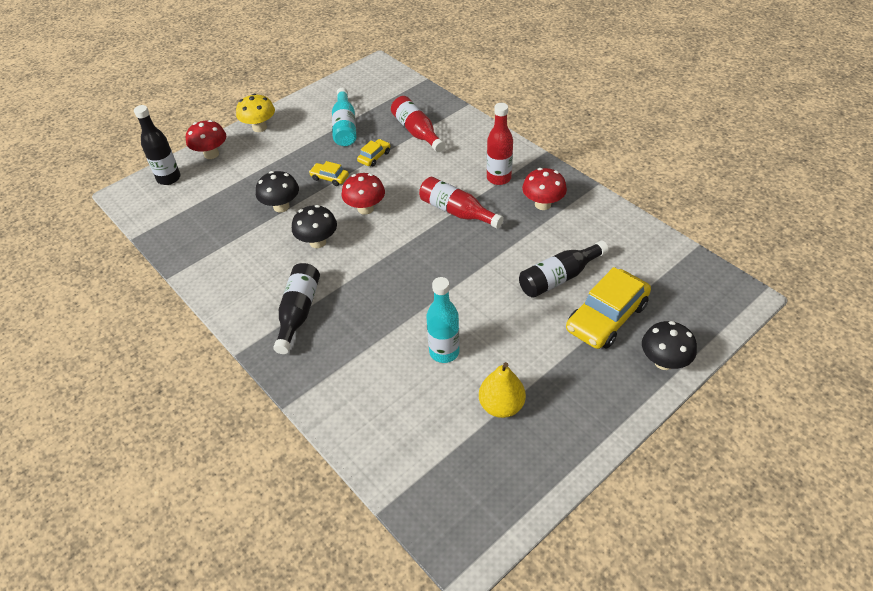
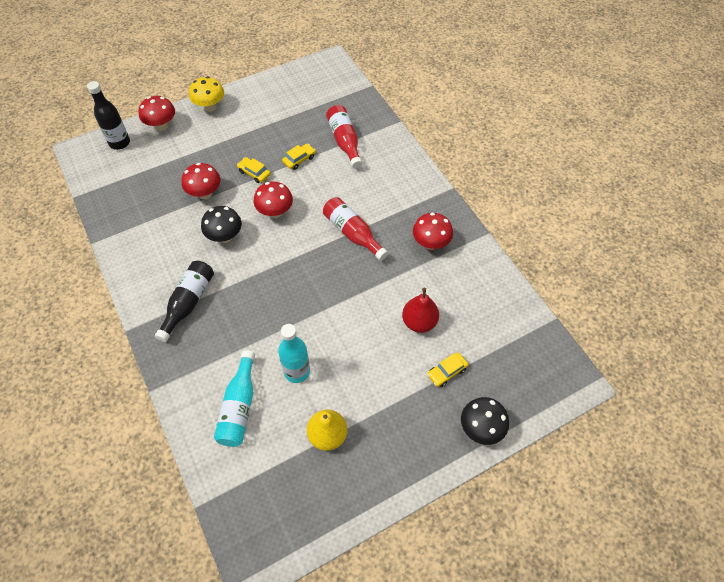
camera: 10 degrees right, 10 degrees up
black mushroom [256,171,299,212] -> red mushroom [182,163,220,199]
turquoise bottle [332,88,356,146] -> turquoise bottle moved to [214,350,255,447]
red bottle [487,103,513,185] -> none
black bottle [519,241,608,298] -> red pear [402,288,439,333]
yellow car [566,267,651,349] -> yellow car [427,352,468,387], size x0.48

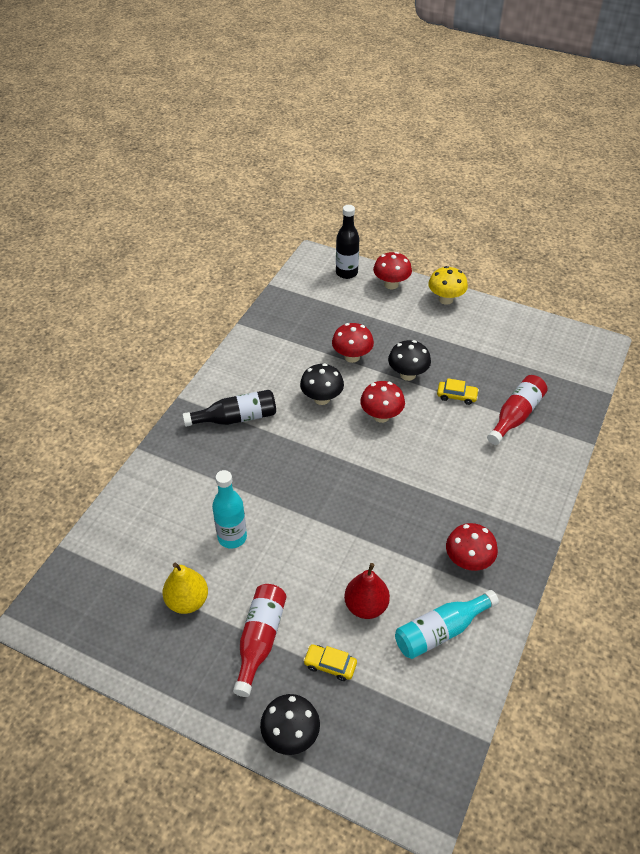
camera: 55 degrees right, 10 degrees down
turquoise bottle [214,350,255,447] -> turquoise bottle moved to [395,590,499,659]
yellow car [237,157,271,183] -> black mushroom [388,340,431,381]
red bottle [323,197,388,261] -> red bottle moved to [233,584,287,697]

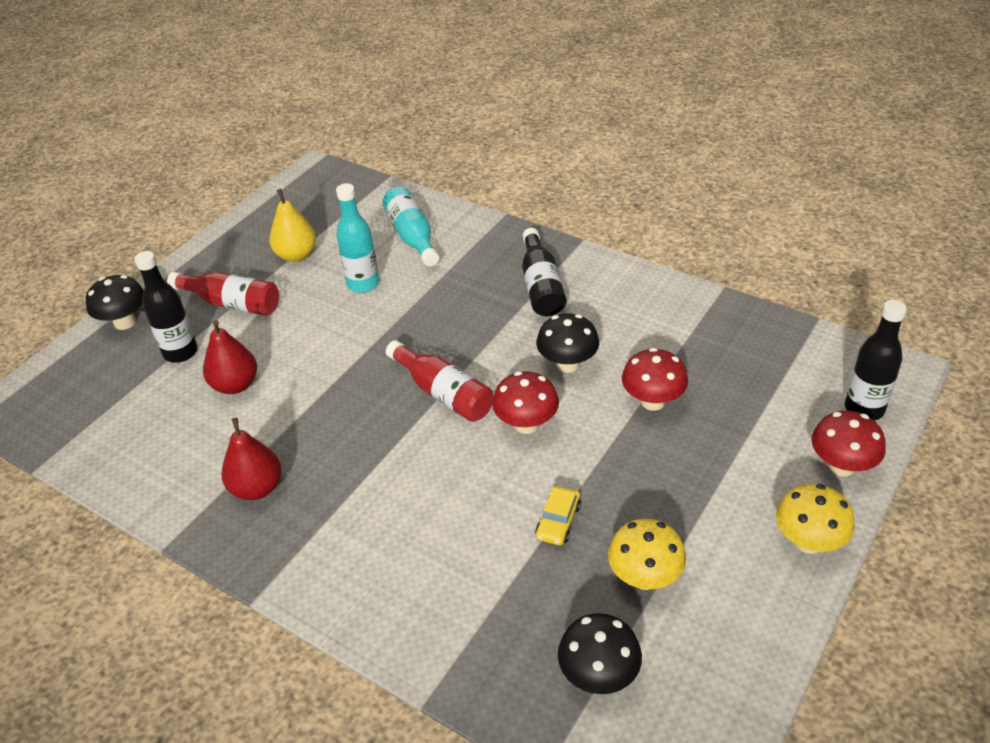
camera: 100 degrees right, 5 degrees down
yellow car [303,644,357,681] -> black bottle [134,251,198,363]
black mushroom [388,340,431,381] -> black mushroom moved to [558,613,642,694]
turquoise bottle [395,590,499,659] -> turquoise bottle moved to [382,187,439,266]
red mushroom [446,523,498,571] -> red pear [221,418,282,500]
red bottle [487,375,548,445] -> red bottle moved to [386,340,493,422]
none -> yellow mushroom [608,519,686,590]

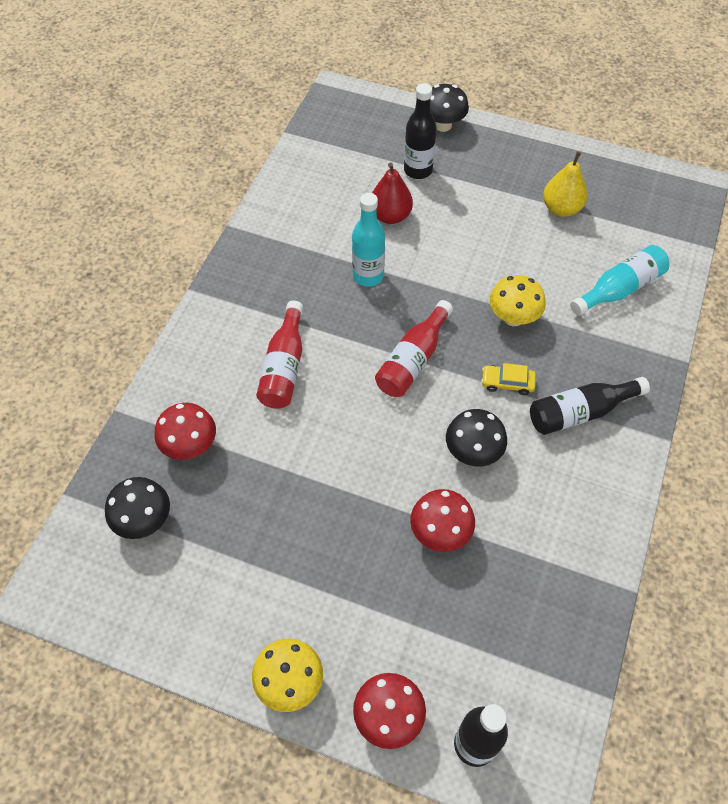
camera: 75 degrees right, 15 degrees up
red bottle [167,272,279,316] -> red bottle moved to [256,301,303,409]
red pear [221,418,282,500] -> none
turquoise bottle [336,183,379,293] -> turquoise bottle moved to [352,193,385,287]
red mushroom [492,371,559,434] -> red mushroom moved to [154,403,216,460]
yellow car [535,486,581,545] -> yellow car moved to [481,363,536,395]
yellow mushroom [608,519,686,590] -> yellow mushroom moved to [489,275,546,326]

